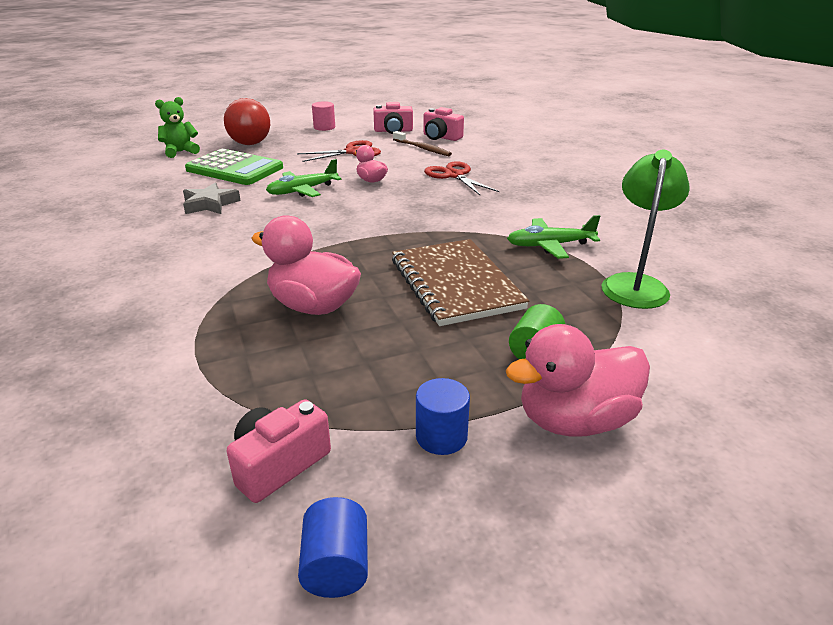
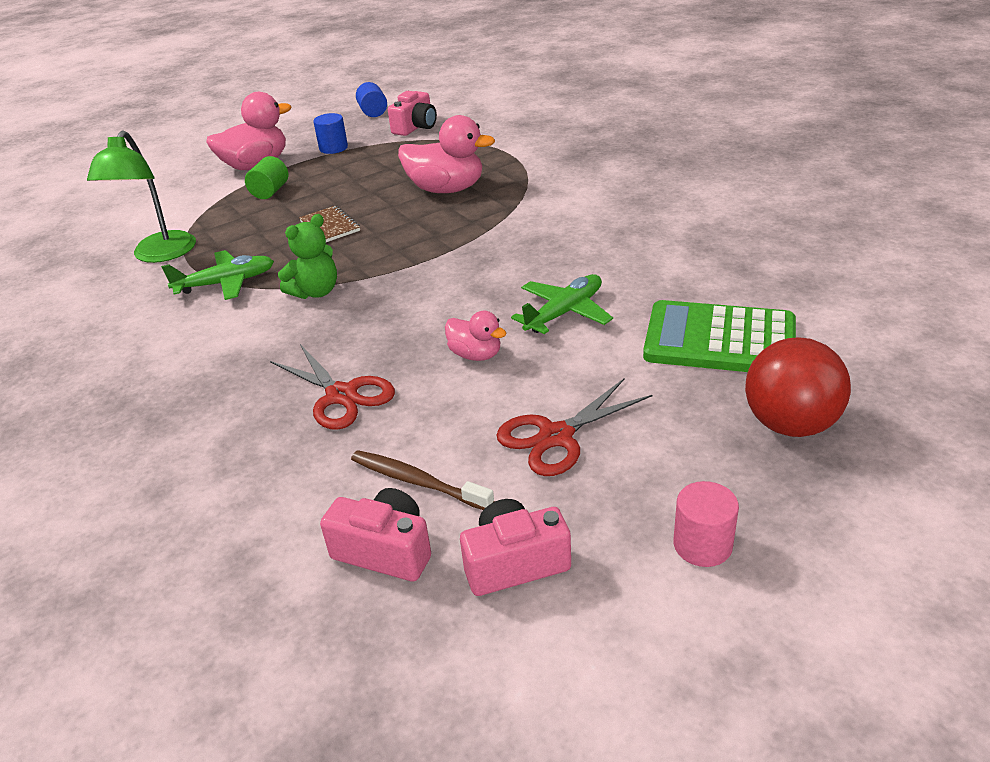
camera: 170 degrees right, 5 degrees up
green teddy bear [155,97,200,158] -> green teddy bear moved to [278,214,337,299]
grey star [183,182,241,214] -> none
brown notebook [392,239,529,326] -> brown notebook [299,206,360,242], size x0.48

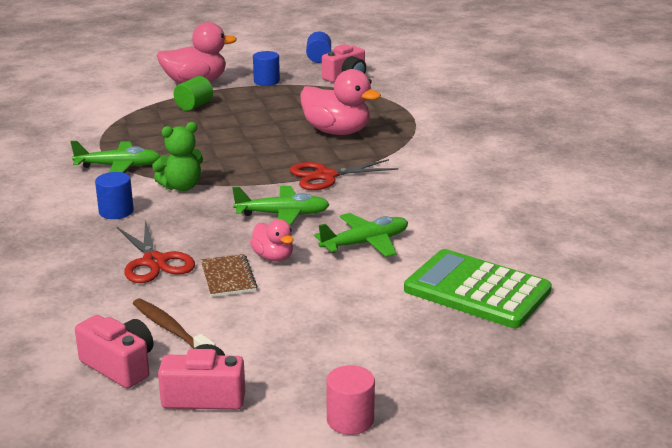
camera: 15 degrees right, 10 degrees down
green lamp [87,130,196,263] -> none
brown notebook [299,206,360,242] -> brown notebook moved to [201,254,257,297]
red scissors [496,378,653,476] -> red scissors moved to [290,159,399,190]
red ball [745,338,851,437] -> none
none -> blue cylinder [95,172,134,219]
none -> green plane [232,186,330,226]

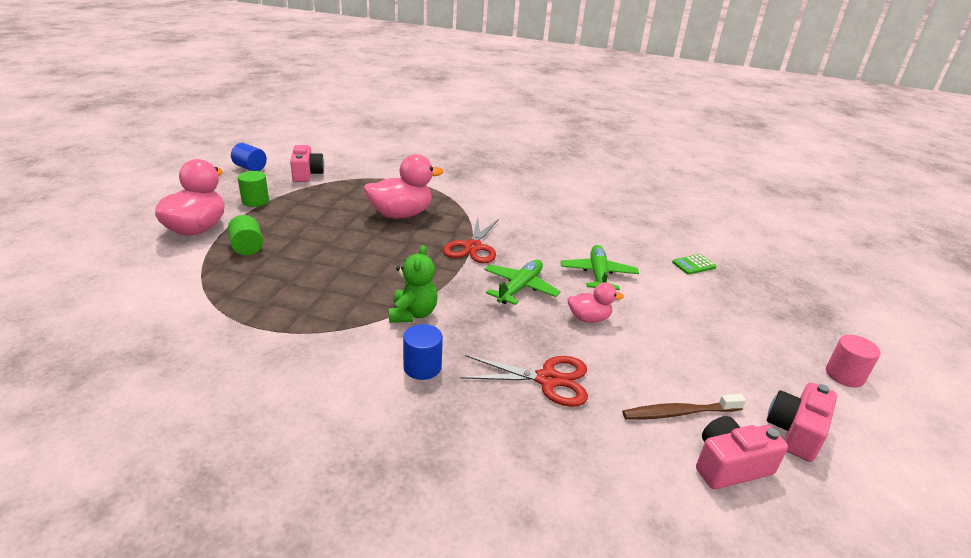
camera: 60 degrees left, 5 degrees up
green plane [70,141,161,173] -> none
brown notebook [201,254,257,297] -> none
blue cylinder [253,51,280,86] -> green cylinder [238,171,269,207]
green calculator [404,249,552,328] -> green calculator [672,254,716,274], size x0.41

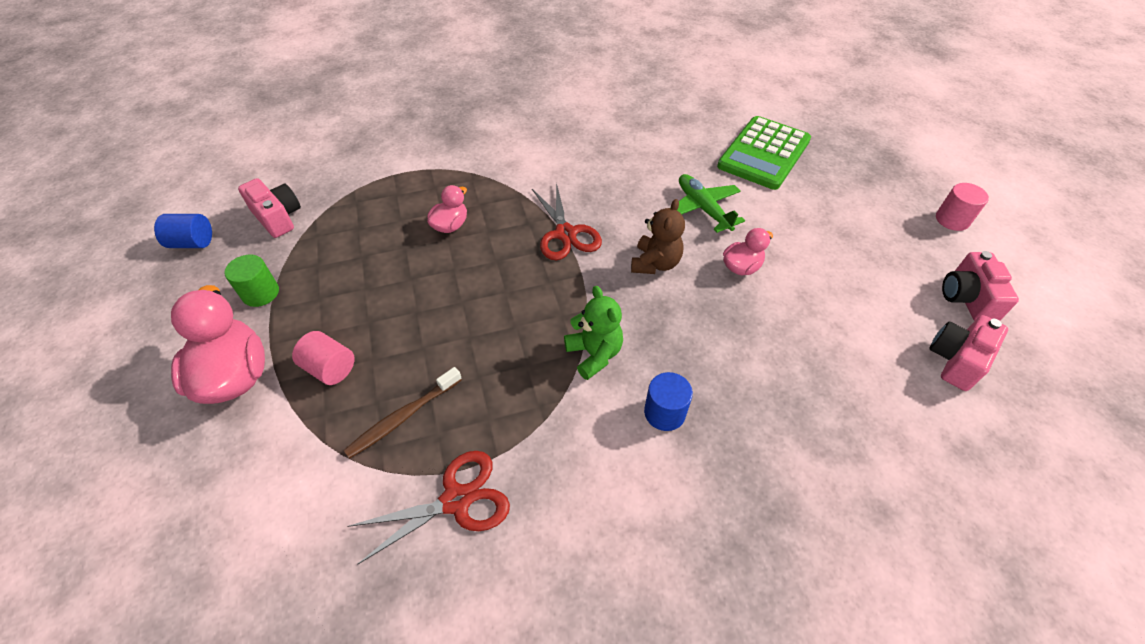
camera: 30 degrees left, 20 degrees up
green cylinder [228,215,263,255] -> pink cylinder [292,331,355,385]
pink duck [364,154,443,218] -> pink duck [427,185,467,233], size x0.54
red scissors [460,355,588,407] -> red scissors moved to [347,451,510,565]
green plane [484,260,561,305] -> brown teddy bear [631,199,685,274]
brown toothbrush [623,394,746,420] -> brown toothbrush moved to [344,367,462,459]
green calculator [672,254,716,274] -> green calculator [717,116,811,190], size x2.46

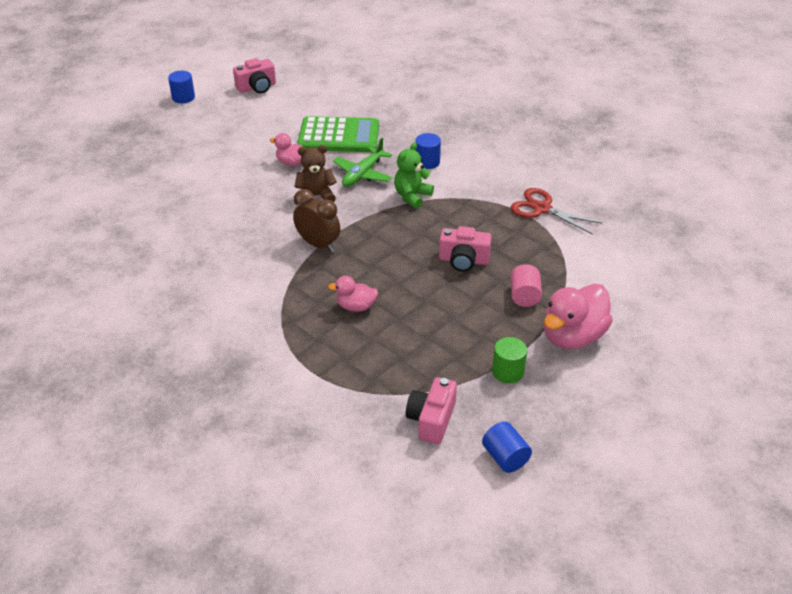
camera: 120 degrees left, 10 degrees down
brown toothbrush [344,367,462,459] -> none
red scissors [532,182,602,260] -> brown clock [293,189,340,252]
green plane [670,174,745,233] -> green plane moved to [333,138,393,187]
green calculator [717,116,811,190] -> green calculator moved to [297,116,379,152]
pink camera [929,315,1008,391] -> pink camera moved to [439,226,492,272]
pink cylinder [936,183,989,231] -> blue cylinder [168,71,195,103]

